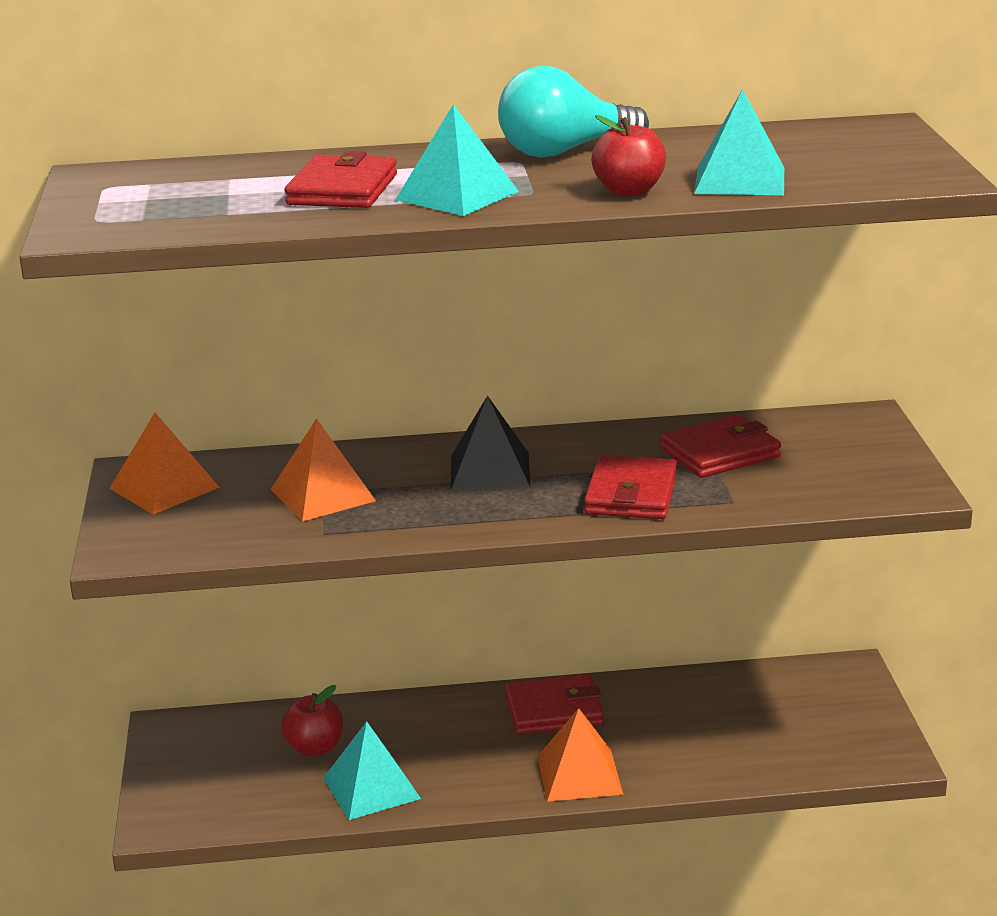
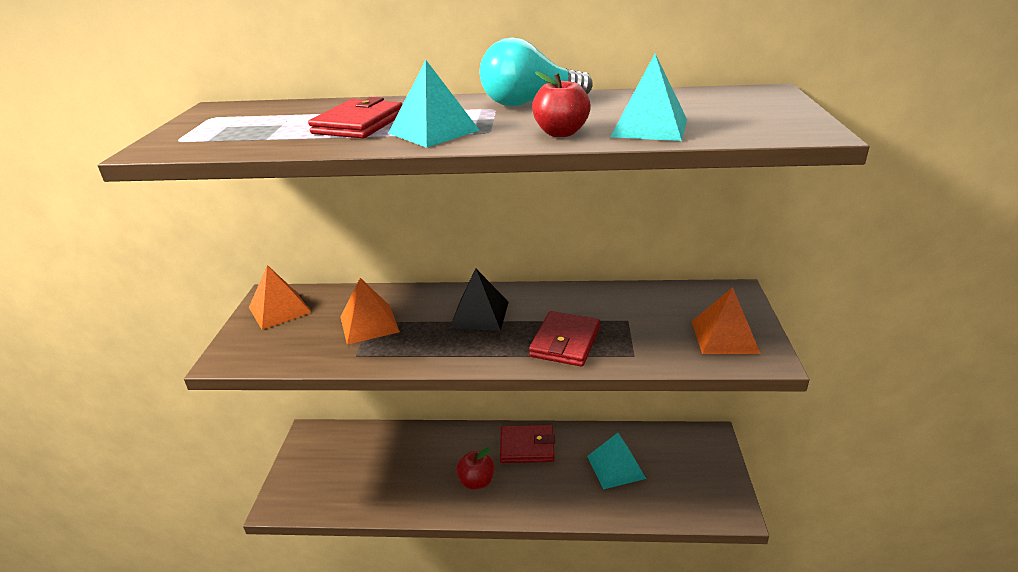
camera: 10 degrees right, 5 degrees up
red apple [281,685,343,756] -> red apple moved to [456,447,495,489]
turquoise pyramid [323,721,421,820] -> turquoise pyramid moved to [587,433,646,489]
orange pyramid [537,708,623,802] -> orange pyramid moved to [692,287,761,354]
red wallet [660,414,781,478] -> none

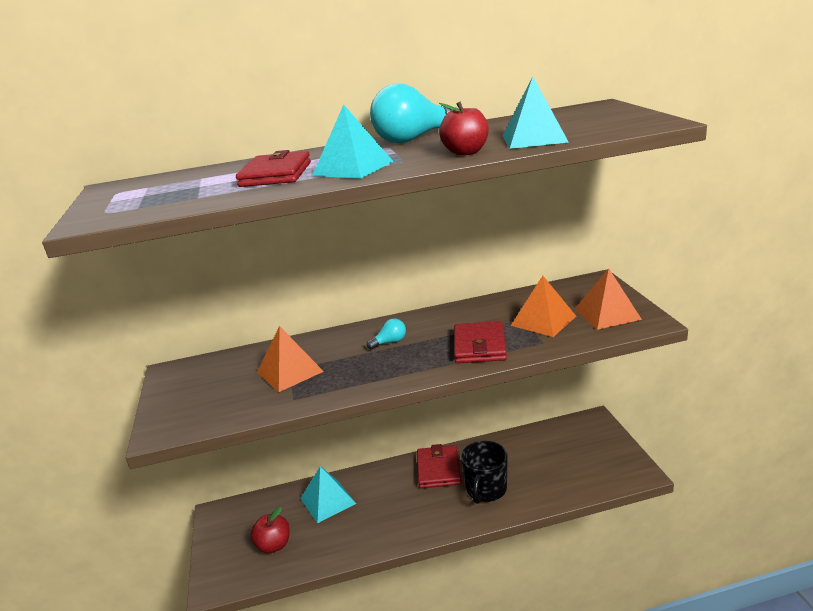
camera: 15 degrees left, 5 degrees down
orange pyramid [249,265,312,330] -> orange pyramid moved to [511,276,576,337]
black pyramid [450,269,509,331] -> turquoise light bulb [367,318,406,350]
red apple [456,447,495,489] -> red apple moved to [251,506,290,553]
red wallet [500,425,555,463] -> red wallet turned 75 degrees counterclockwise [417,444,461,488]
turquoise pyramid [587,433,646,489] -> turquoise pyramid moved to [300,466,356,523]
none -> black mug [461,441,508,504]

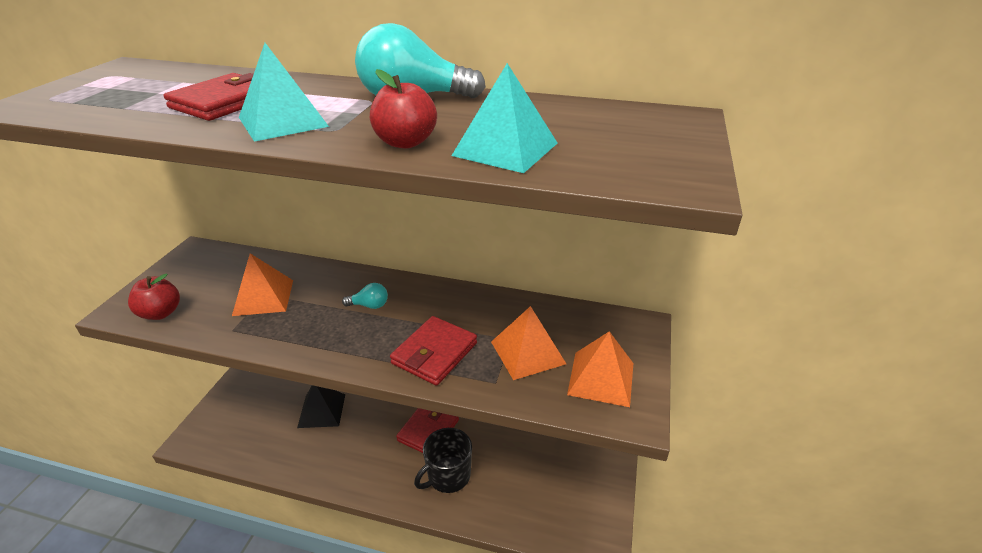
camera: 25 degrees right, 10 degrees up
red apple [251,506,290,553] -> red apple moved to [128,273,180,320]
turquoise pyramid [300,466,356,523] -> black pyramid [297,385,345,428]

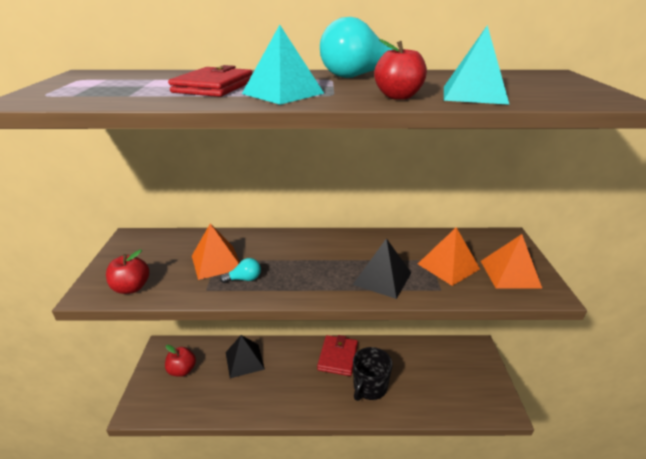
camera: 15 degrees left, 5 degrees down
turquoise light bulb [342,283,388,309] -> turquoise light bulb moved to [220,258,261,283]
red wallet [390,316,477,386] -> black pyramid [353,238,411,299]
none -> red apple [165,345,196,377]

